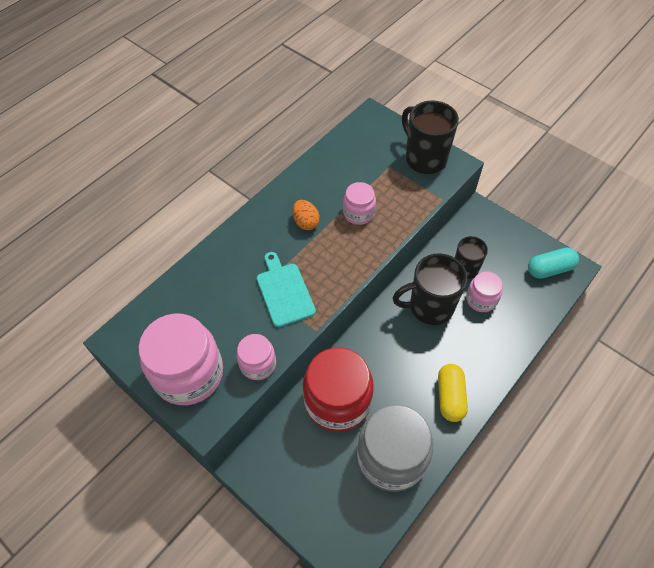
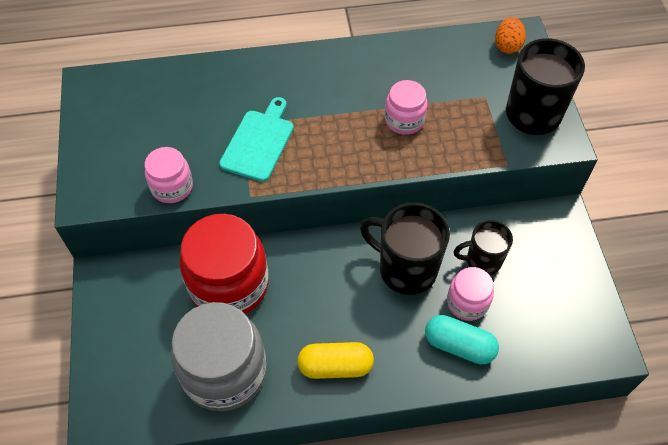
camera: 40 degrees right, 0 degrees up
pink jar [139,313,223,405] -> none
orange egg [293,200,320,230] -> orange egg moved to [495,17,526,54]
yellow capsule [438,364,468,422] -> yellow capsule turned 45 degrees clockwise [297,342,374,379]
turquoise capsule [528,248,579,279] -> turquoise capsule moved to [425,315,499,364]

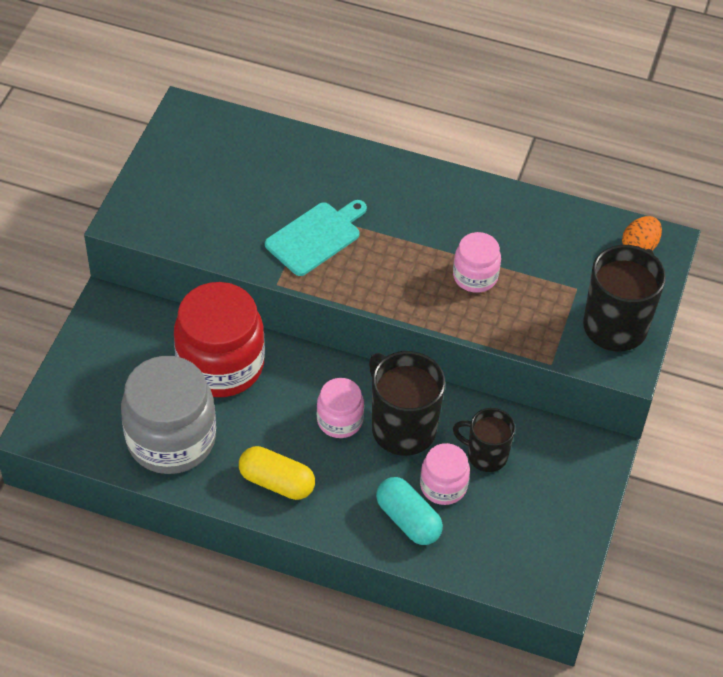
camera: 25 degrees right, 5 degrees down
pink jar [145,147,193,203] -> pink jar moved to [317,378,364,438]

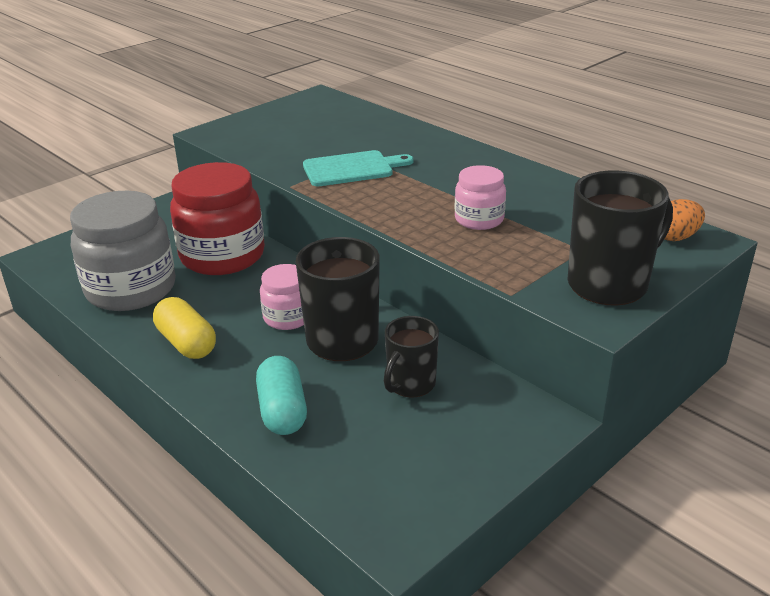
camera: 30 degrees right, 20 degrees down
pink jar [420,443,470,505] -> none
black mug [453,408,515,472] -> black mug turned 105 degrees counterclockwise [384,316,439,398]

